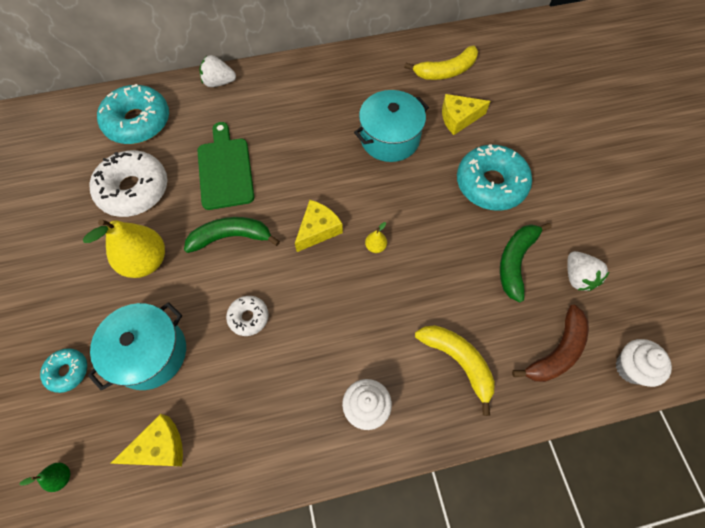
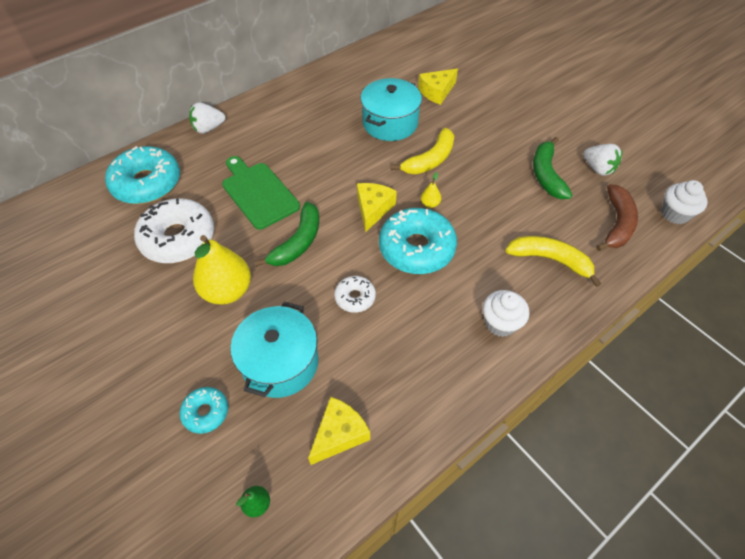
camera: 25 degrees left, 10 degrees down
green banana [184,217,280,253] -> green banana turned 150 degrees clockwise [254,202,319,267]
yellow banana [404,46,478,80] -> yellow banana moved to [391,128,454,174]
turquoise donut [457,144,532,211] -> turquoise donut moved to [379,208,457,274]

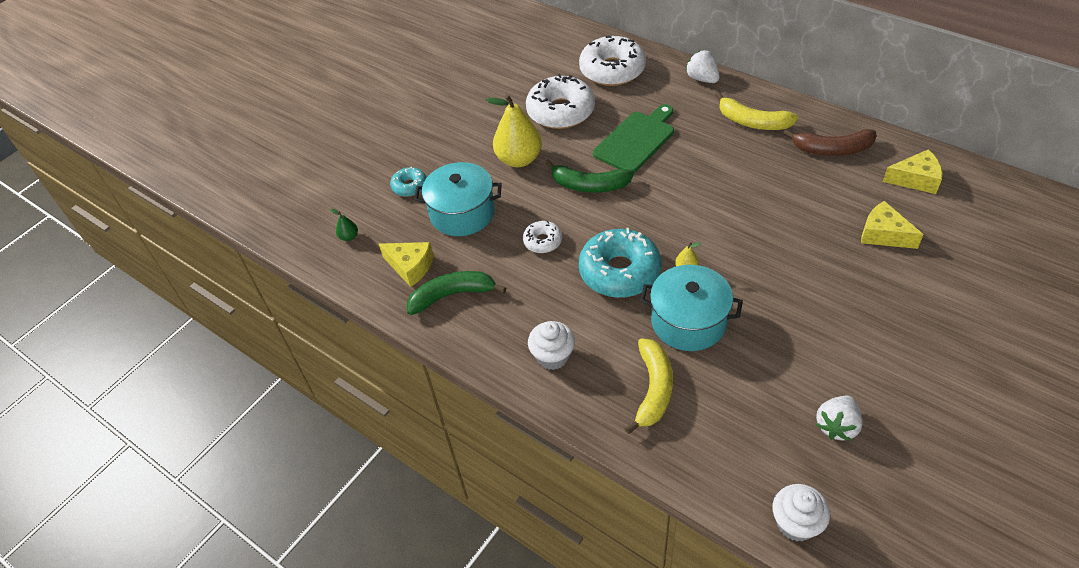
camera: 80 degrees right, 5 degrees down
turquoise donut [105,146,180,204] -> white donut [579,36,646,86]
yellow cheese [357,183,397,232] -> yellow cheese moved to [883,149,942,194]
turquoise pot [361,78,422,141] -> turquoise pot moved to [640,265,743,351]
yellow banana [391,128,454,174] -> yellow banana moved to [716,92,798,130]
green banana [533,137,572,199] -> green banana moved to [407,271,506,315]
brown banana [596,184,638,251] -> brown banana moved to [783,129,876,156]

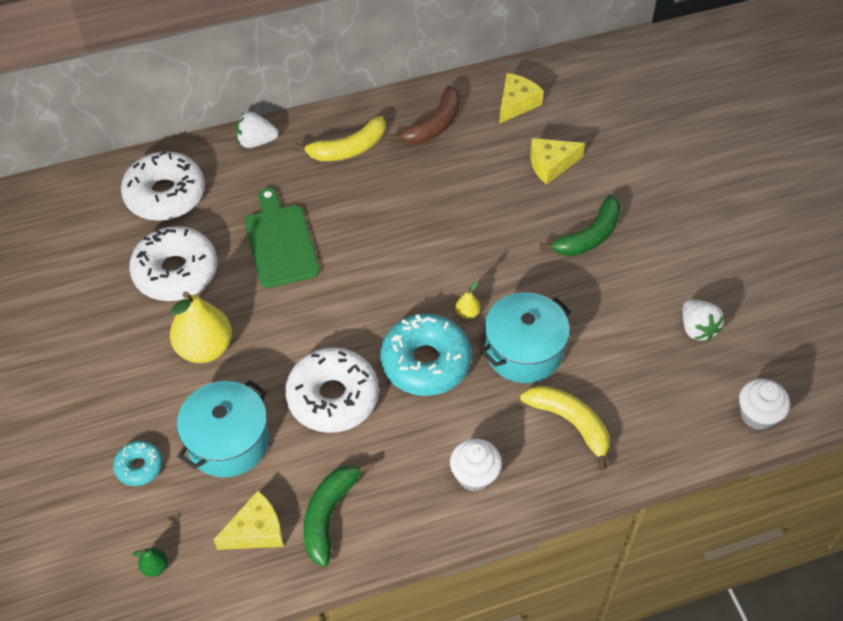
camera: 60 degrees left, 5 degrees up
white donut [523,221,562,253] -> white donut [285,347,379,433], size x1.99
green banana [545,160,634,193] -> green banana moved to [540,194,621,256]

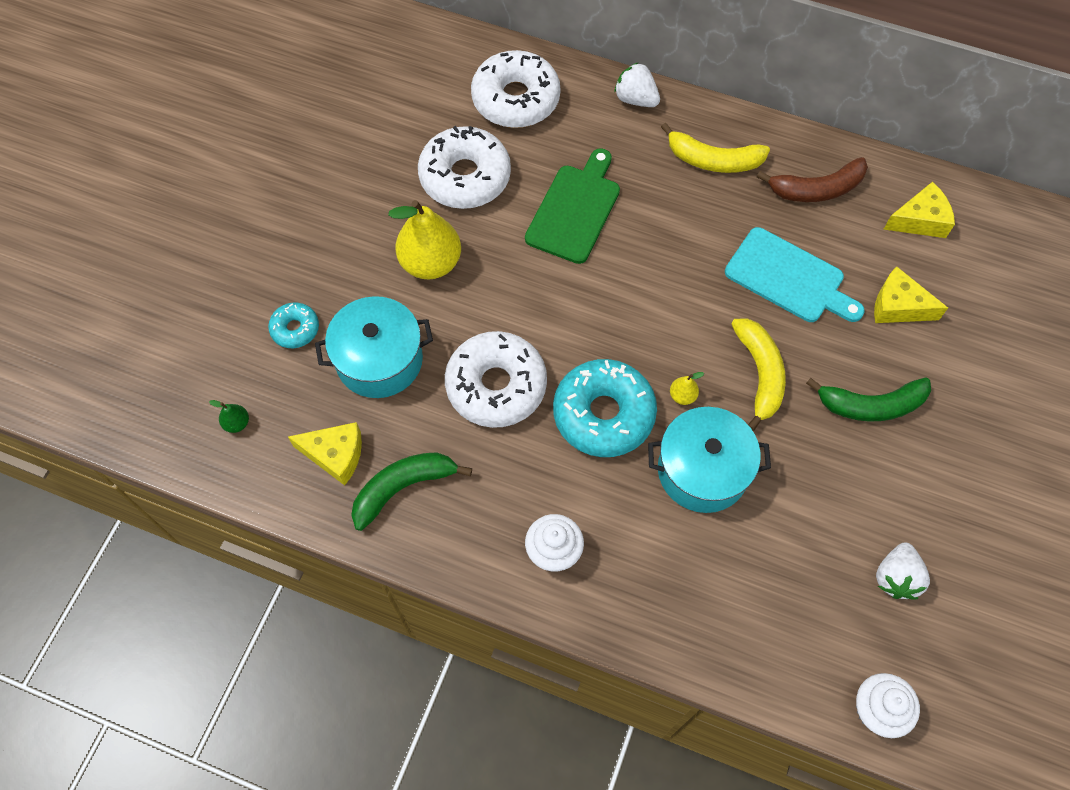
camera: 40 degrees right, 10 degrees up
yellow banana [520,386,609,470] -> yellow banana moved to [731,318,786,431]
none -> turquoise cutting board [725,227,865,322]

